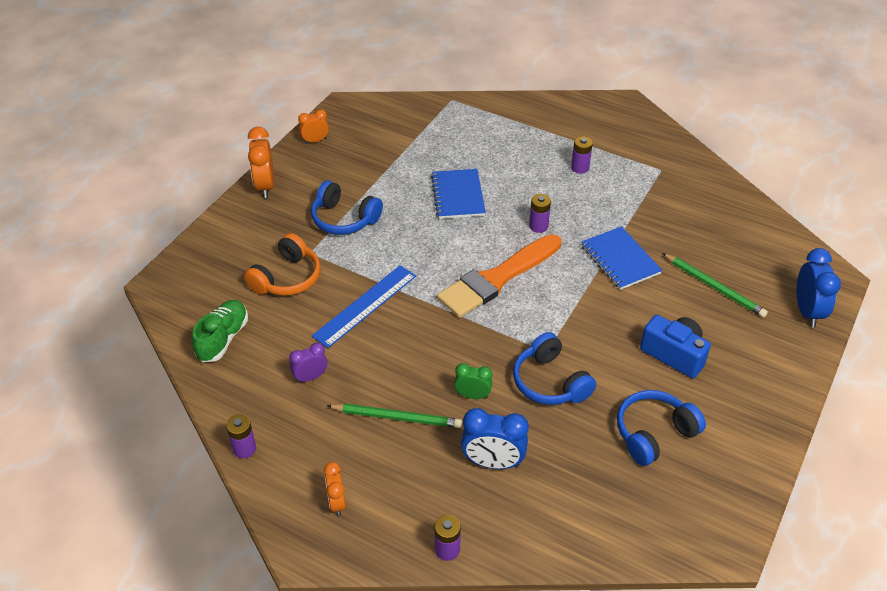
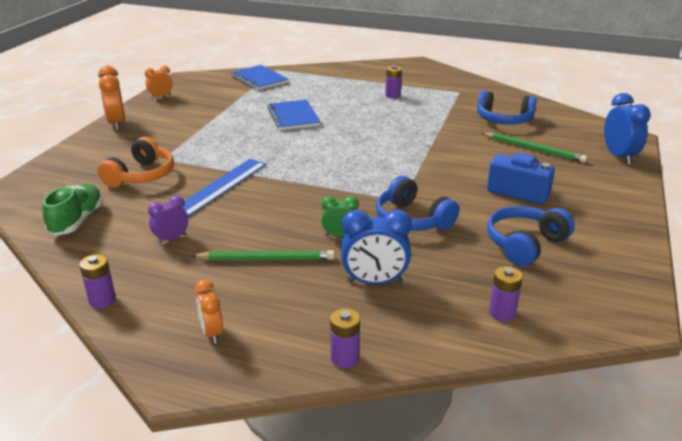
camera: 10 degrees left, 15 degrees down
blue headphones [311,181,383,235] -> blue headphones moved to [477,91,537,125]
orange brush [437,234,562,318] -> none
purple battery [529,194,551,233] -> purple battery moved to [489,266,523,321]
blue notebook [581,226,662,290] -> blue notebook moved to [230,65,289,90]

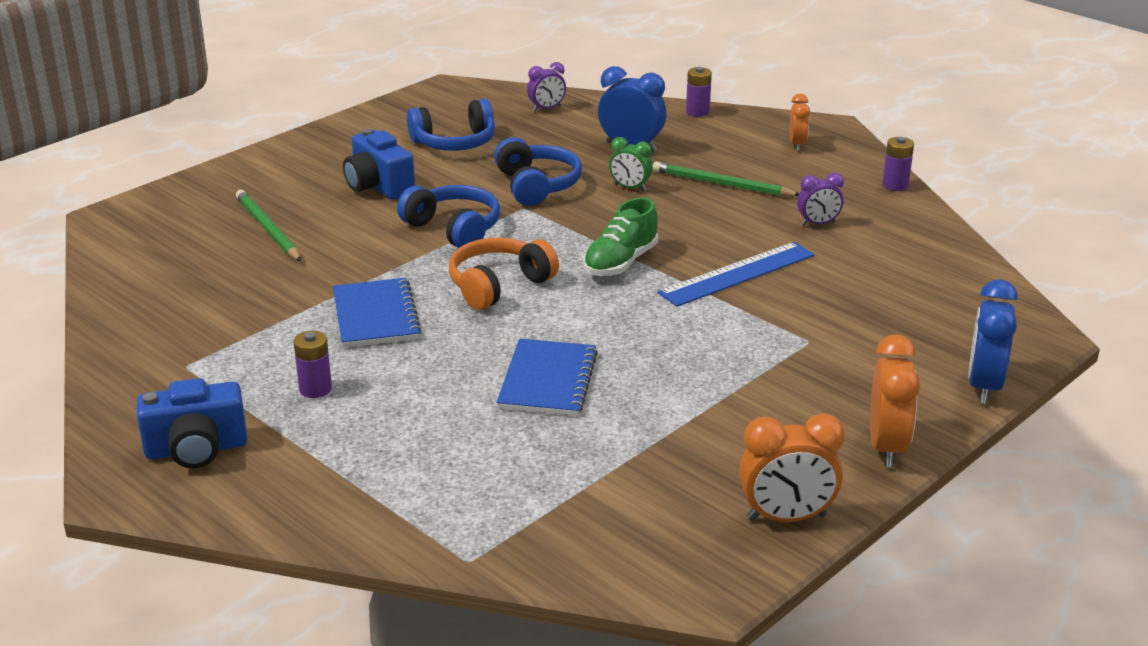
camera: 155 degrees left, 0 degrees up
green shoe [42,184,103,236] -> green shoe moved to [583,197,658,276]
orange headphones [98,137,174,188] -> orange headphones moved to [449,238,559,310]
orange clock [145,66,173,99] -> orange clock [739,414,845,522], size x1.64
blue notebook [230,65,289,90] -> blue notebook moved to [333,278,421,347]
blue headphones [477,91,537,125] -> blue headphones moved to [397,185,500,248]
purple battery [489,266,523,321] -> purple clock [527,62,566,112]
blue clock [604,93,651,165] -> blue clock moved to [968,279,1018,404]
none -> blue camera [137,378,247,468]

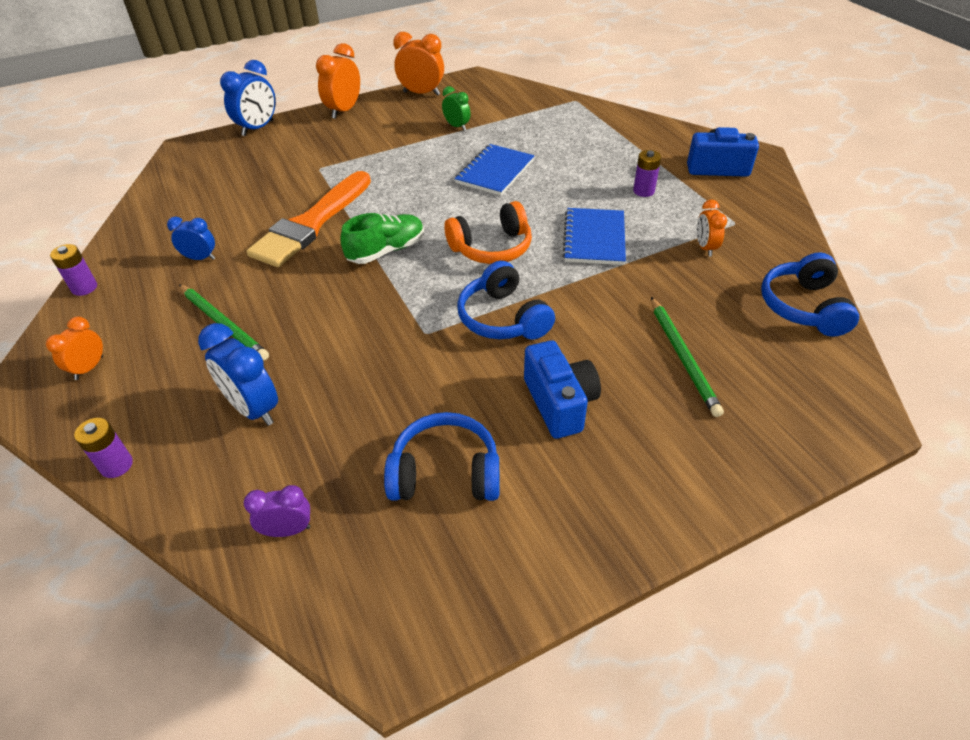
camera: 160 degrees left, 15 degrees up
blue headphones [494,137,582,206] -> blue headphones moved to [761,252,859,337]
green clock [609,137,653,191] -> green clock moved to [442,86,471,130]
blue ruler [657,242,815,307] -> orange brush [247,171,371,267]
purple clock [797,173,844,226] -> blue clock [167,217,215,260]
none -> orange clock [697,199,727,257]

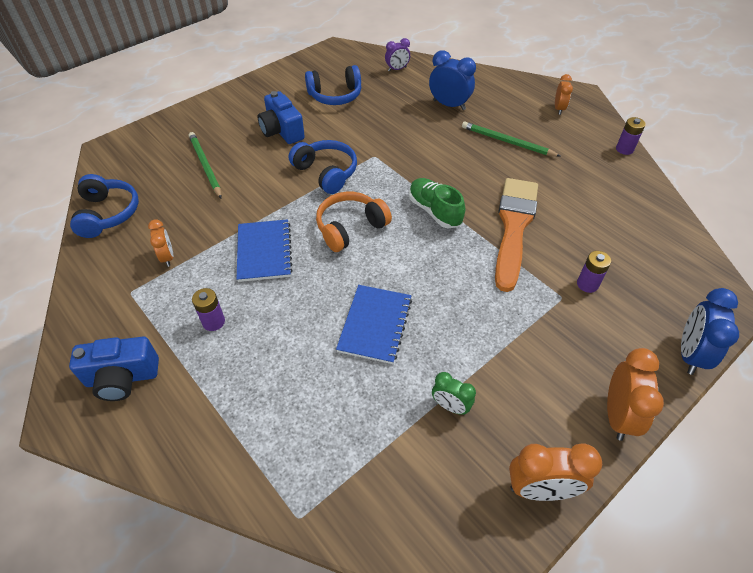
camera: 165 degrees right, 5 degrees up
purple battery [74,418,133,478] -> purple battery moved to [577,251,611,293]
blue clock [167,217,215,260] -> none
green shoe [340,213,424,264] -> green shoe turned 105 degrees clockwise [409,178,465,228]

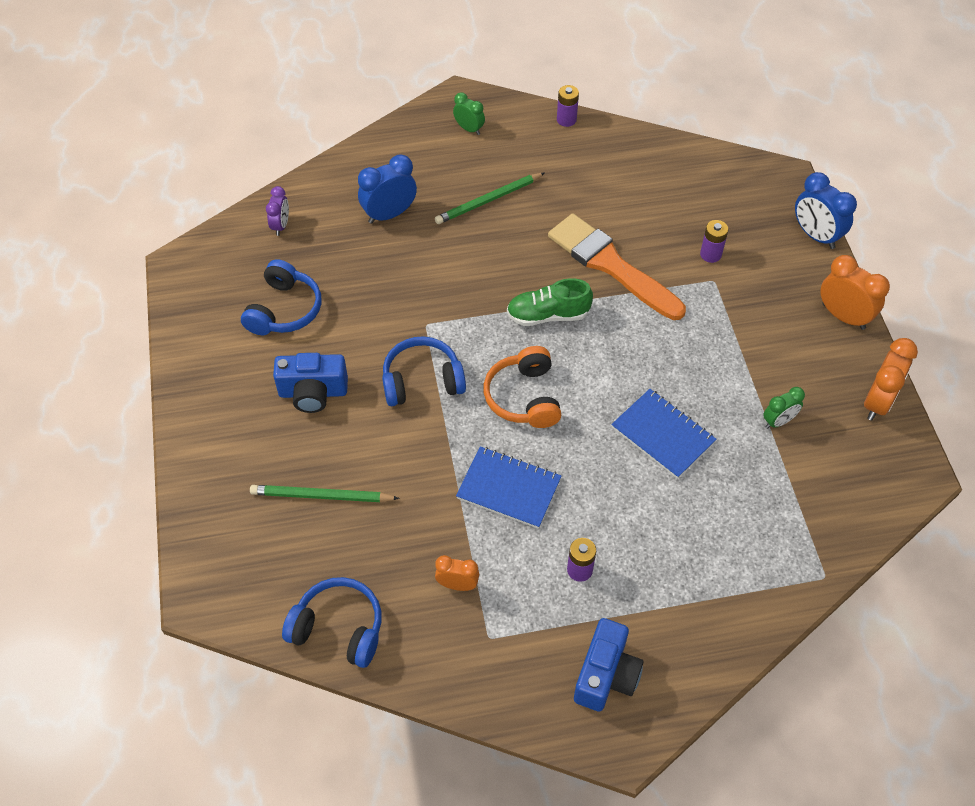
camera: 60 degrees left, 5 degrees up
orange clock [555,74,573,115] -> green clock [453,92,485,135]

